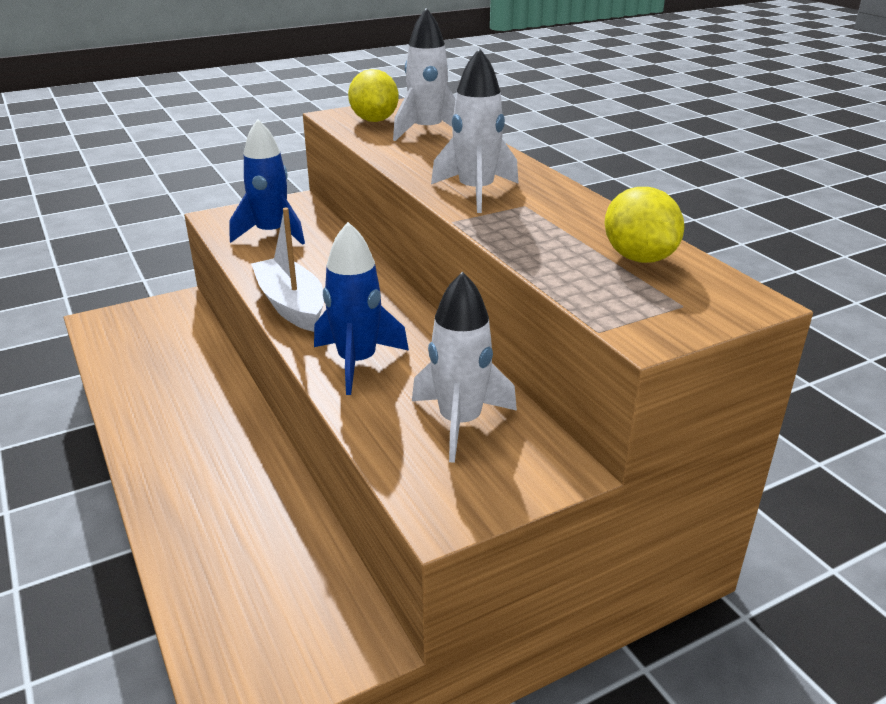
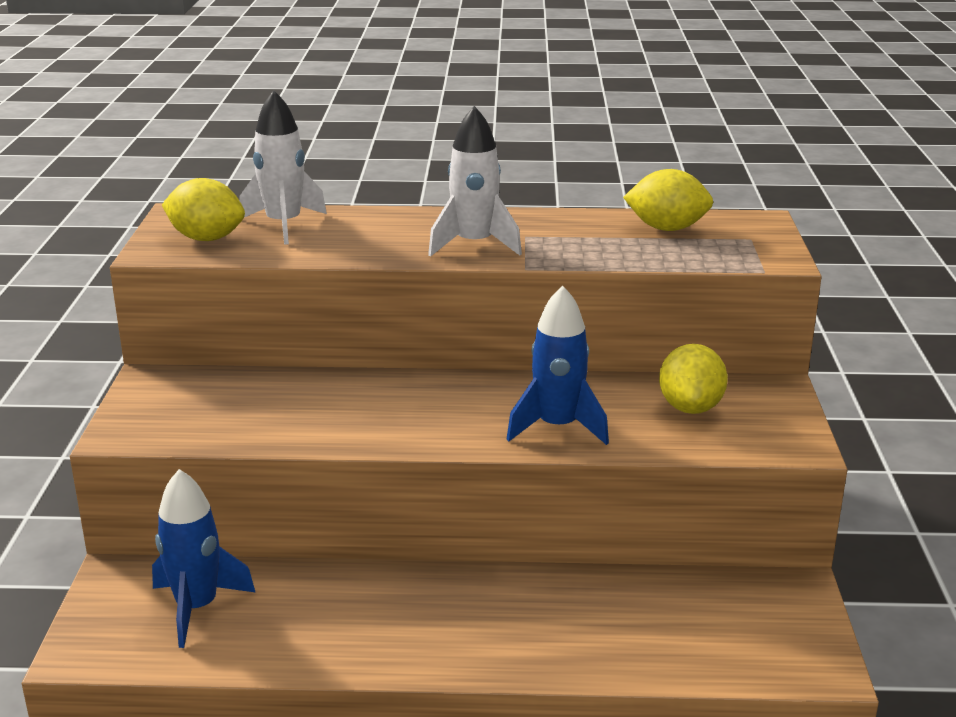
camera: 60 degrees left, 5 degrees down
blue rocket [229,119,305,245] -> blue rocket moved to [152,469,255,648]
white boat [251,208,324,332] -> none
white rocket [412,272,517,463] -> yellow lemon [659,344,728,414]

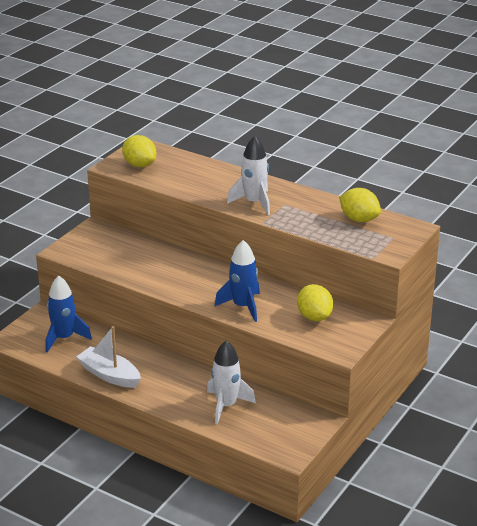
camera: 30 degrees right, 5 degrees up
white rocket [239,90,327,245] -> white rocket moved to [207,341,256,424]
yellow lemon [659,344,728,414] -> yellow lemon turned 60 degrees counterclockwise [297,284,334,321]
none -> white boat [76,326,141,388]

